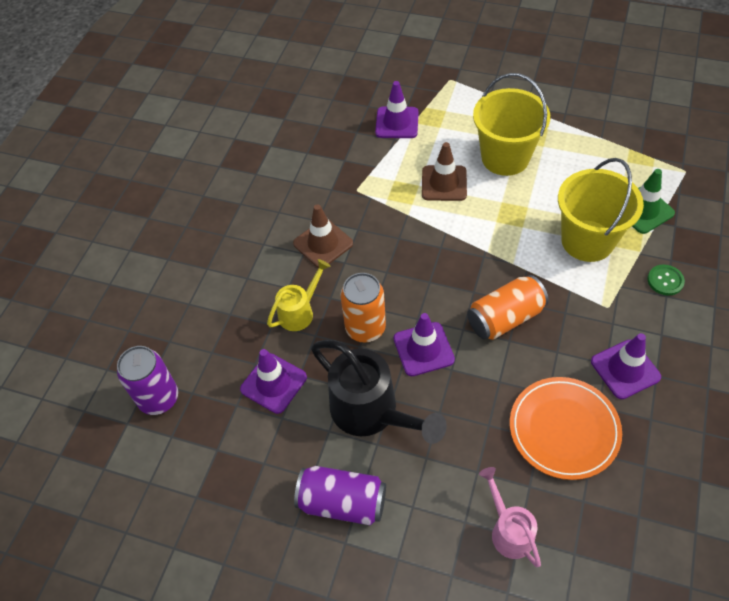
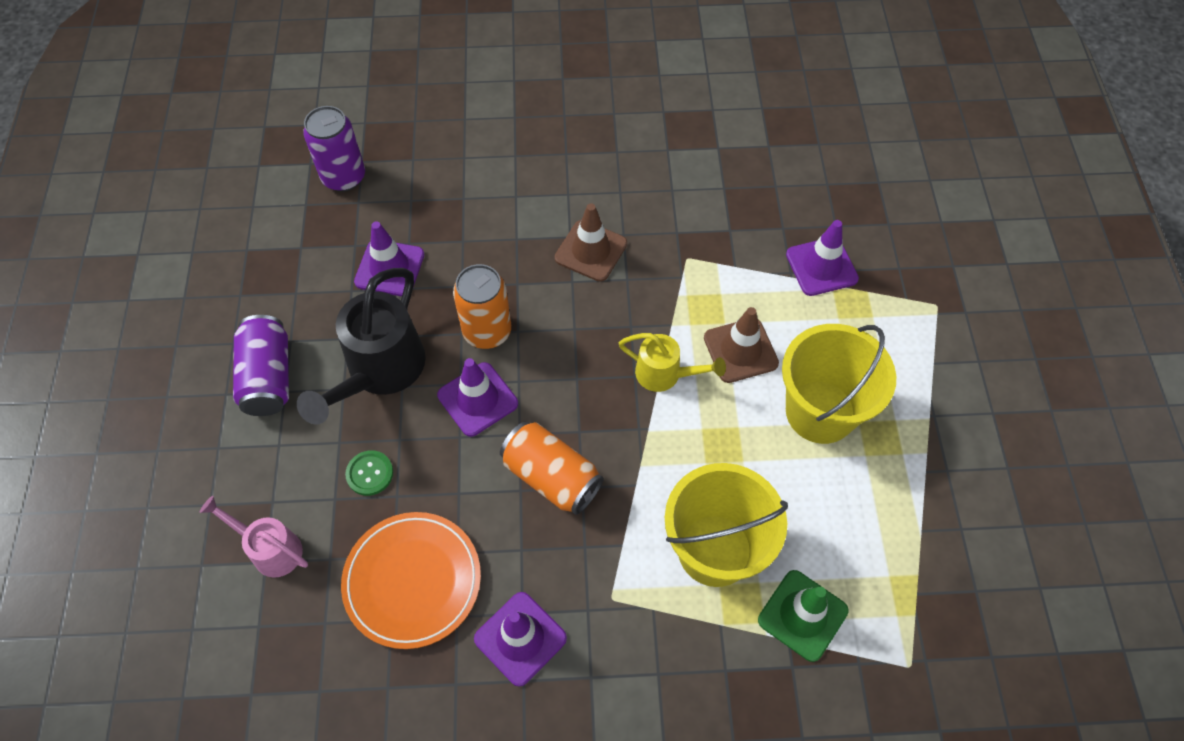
camera: 65 degrees right, 5 degrees up
yellow watering can [267,259,331,331] -> yellow watering can moved to [619,333,726,392]
pink watering can [479,467,541,567] -> pink watering can turned 105 degrees counterclockwise [199,496,308,578]
green button [647,265,685,296] -> green button moved to [345,450,393,496]

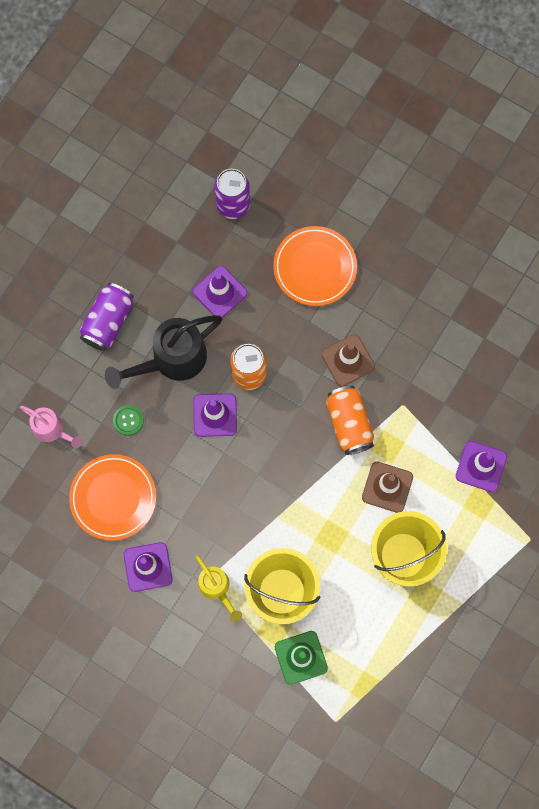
camera: 35 degrees right, 15 degrees up
pink watering can [199,496,308,578] -> pink watering can turned 150 degrees clockwise [20,406,82,448]
orange can [500,422,604,515] -> orange can moved to [326,386,374,455]
yellow watering can [619,333,726,392] -> yellow watering can moved to [196,556,242,622]
none -> orange plate [273,226,357,306]

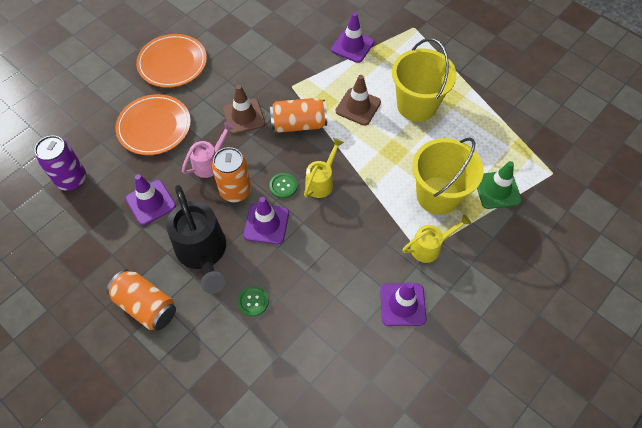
camera: 80 degrees left, 15 degrees down
pink watering can [20,406,82,448] -> pink watering can moved to [182,122,234,178]
orange plate [69,454,156,541] -> orange plate moved to [136,34,207,88]
purple can [80,283,134,351] -> orange can [107,269,176,330]
none -> green button [269,173,297,199]
none -> yellow watering can [304,138,344,198]

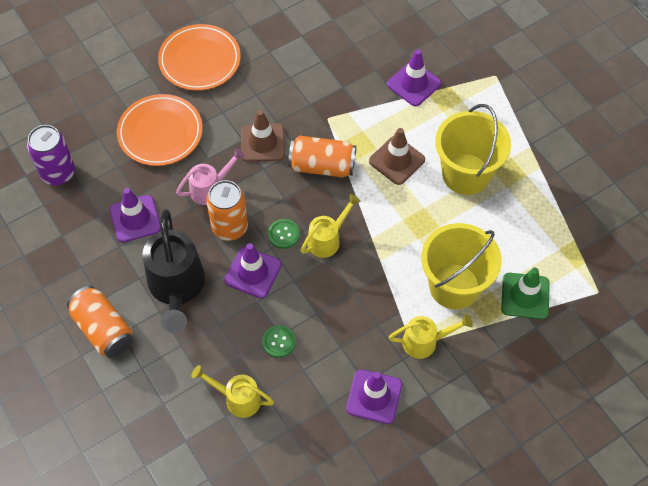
camera: 15 degrees right, 0 degrees up
green button [237,286,269,317] -> green button moved to [262,325,296,358]
none -> yellow watering can [191,365,274,418]

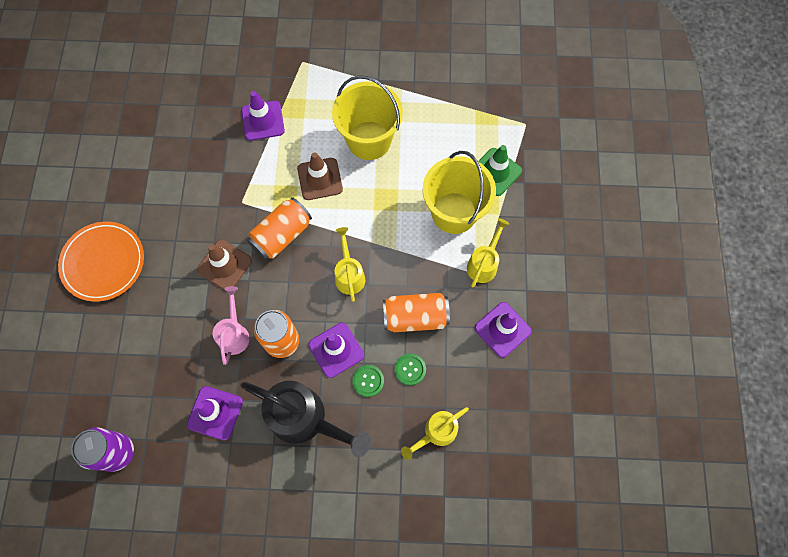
camera: 55 degrees left, 10 degrees up
orange can [67,286,133,358] -> orange can moved to [383,293,450,332]
orange plate [117,94,203,166] -> none
green button [268,219,300,249] -> green button moved to [352,365,384,397]

